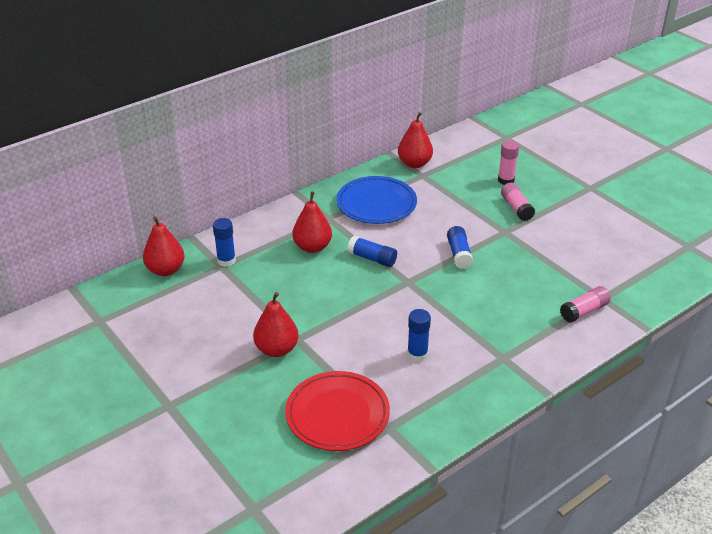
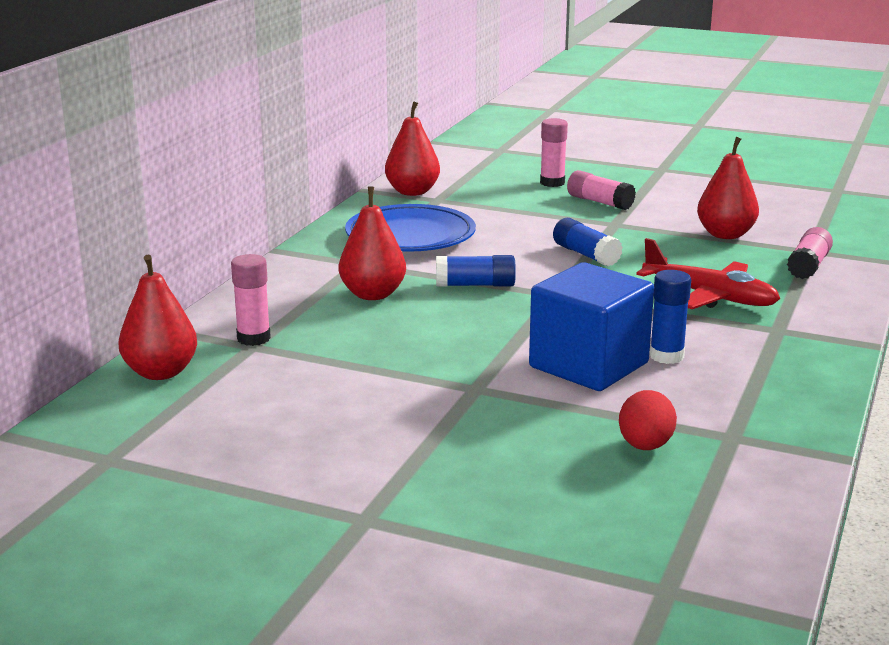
camera: 30 degrees left, 15 degrees down
blue glue stick [213,218,236,267] -> pink glue stick [231,254,271,346]
red pear [253,292,299,357] -> red pear moved to [697,137,759,239]
red plate [285,371,390,451] -> red egg [619,390,677,450]
none -> blue cube [529,262,654,391]
none -> red plane [636,238,780,309]

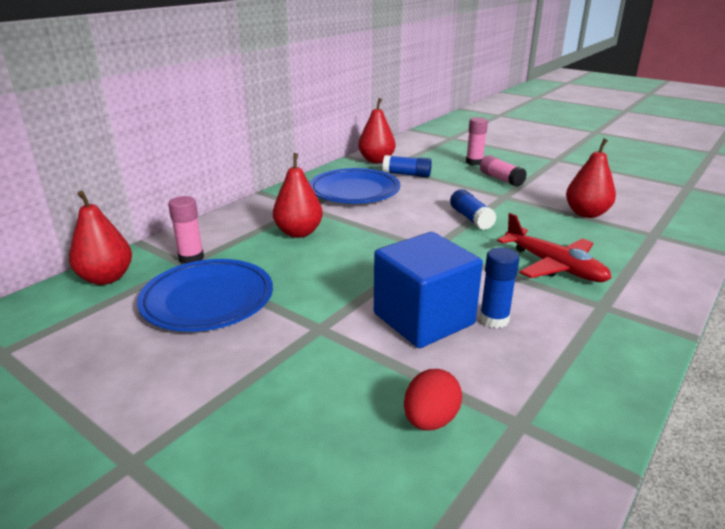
camera: 15 degrees right, 5 degrees up
blue glue stick [436,255,516,287] -> blue glue stick moved to [383,155,432,177]
pink glue stick [787,227,833,279] -> none
none -> blue plate [137,259,273,332]

